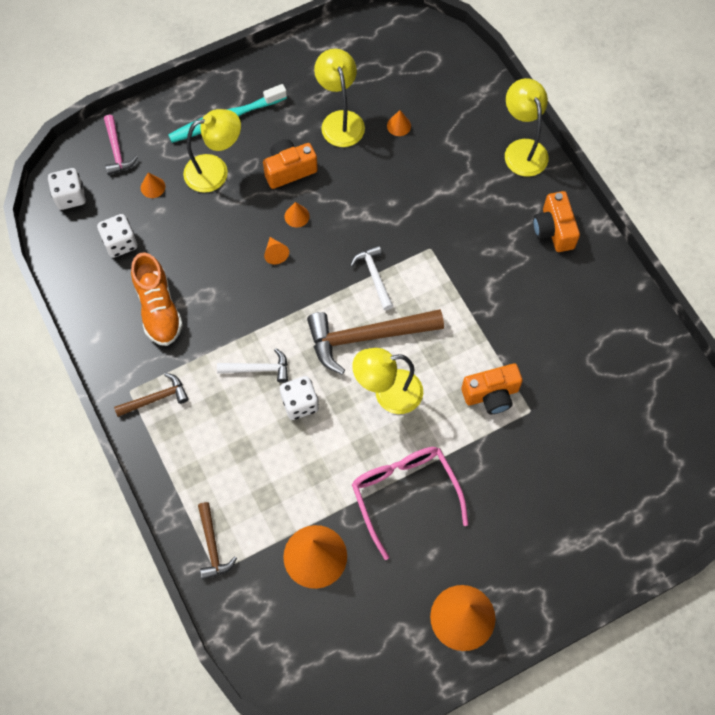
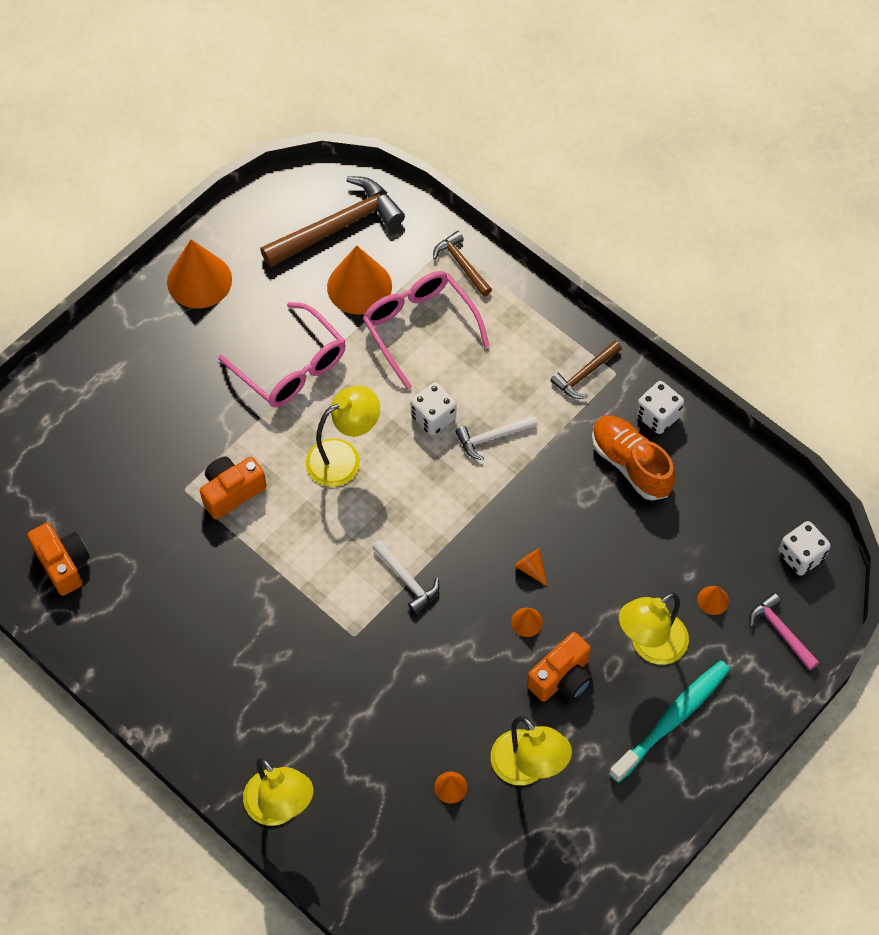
camera: 160 degrees right, 5 degrees down
white dice [97,214,138,258] -> white dice moved to [636,381,684,434]
brown hammer [307,309,444,374] -> brown hammer moved to [260,176,405,268]
orange camera [533,191,580,252] -> orange camera moved to [27,523,90,596]
none -> pink glasses [363,271,489,390]

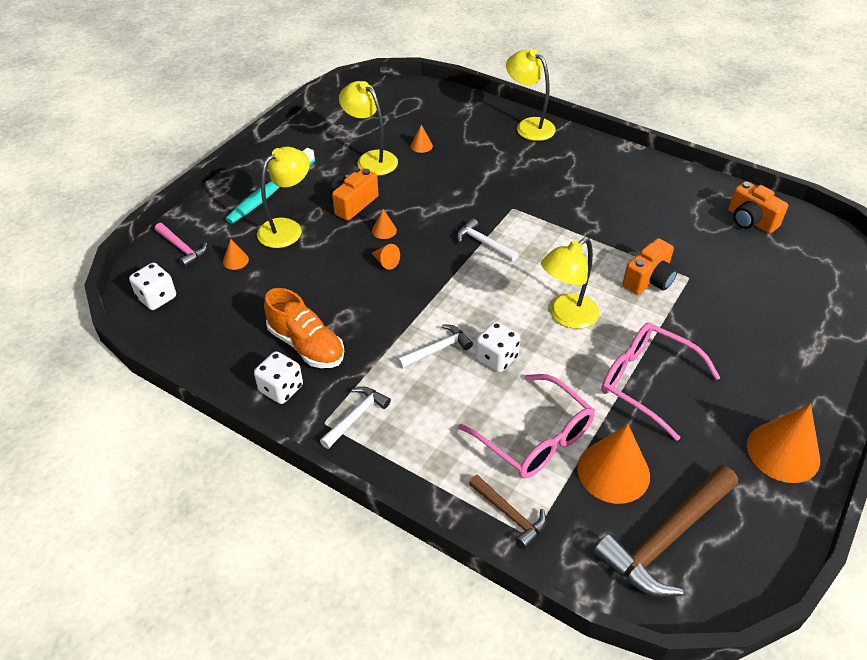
camera: 170 degrees right, 15 degrees down
brown hammer [550,340,622,399] -> white hammer [320,386,391,449]

